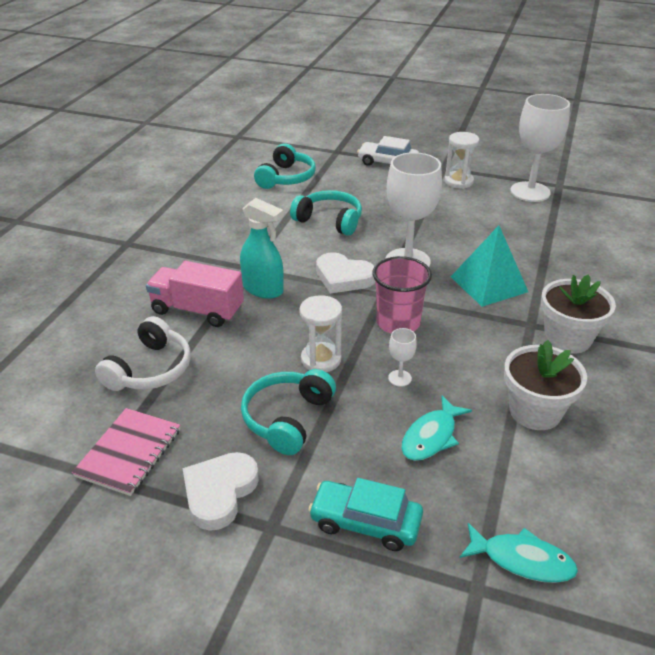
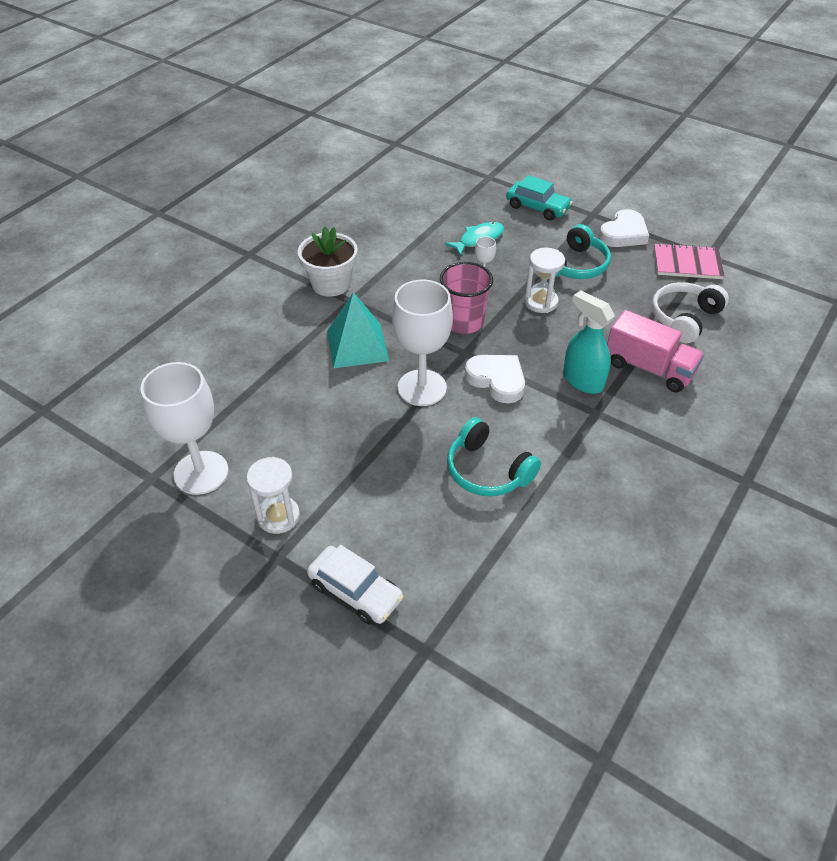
camera: 165 degrees left, 10 degrees up
pink notebook [72,408,180,496] -> pink notebook turned 60 degrees clockwise [654,243,725,279]
turquoise headphones [254,144,316,189] -> none
turquoise fish [460,523,578,583] -> none
white flower pot [504,340,587,430] -> none

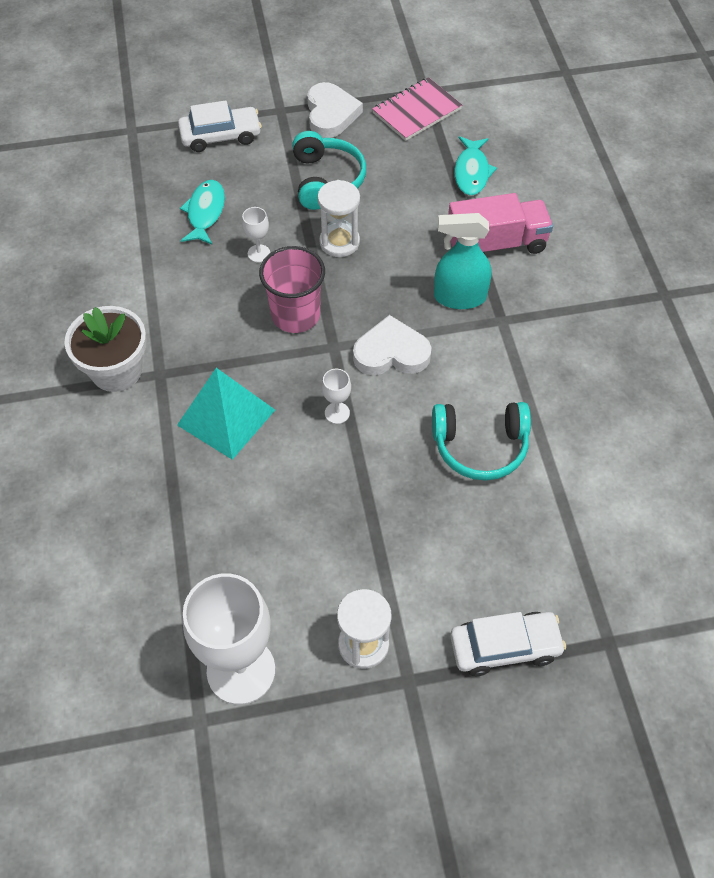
camera: 45 degrees left, 10 degrees up
white goblet [392,280,453,406] -> white goblet [322,369,351,424], size x0.42
turquoise car [506,175,573,221] -> white car [178,100,262,152]
white headphones [652,282,729,343] -> turquoise fish [454,136,497,196]

